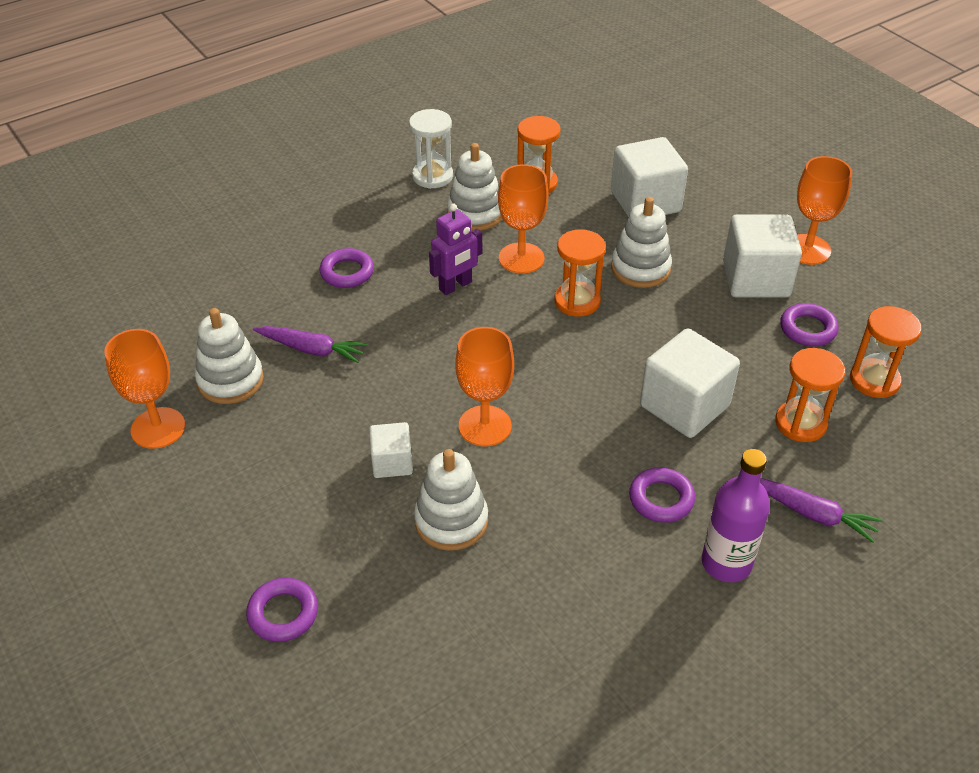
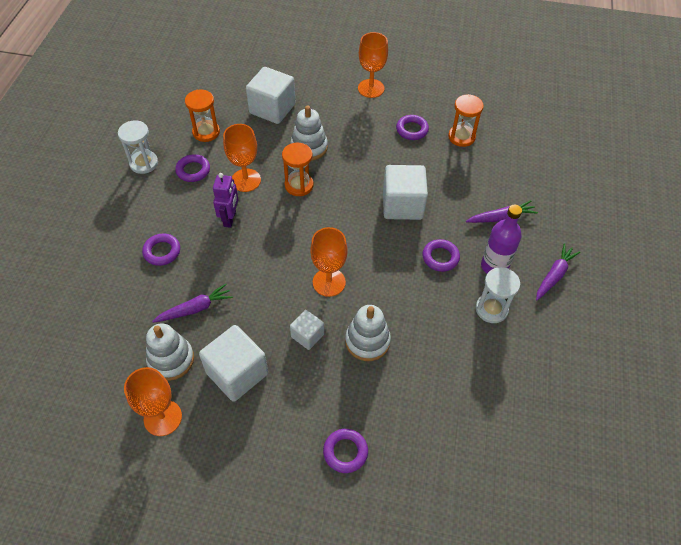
camera: 45 degrees left, 10 degrees up
white stacking toy [447,143,502,231] -> purple ring [175,154,210,182]
white cube [723,214,802,298] -> white cube moved to [199,325,268,402]
orange hourglass [775,348,845,442] -> none
none -> white hourglass [476,267,520,323]
none -> purple carrot [536,243,580,300]

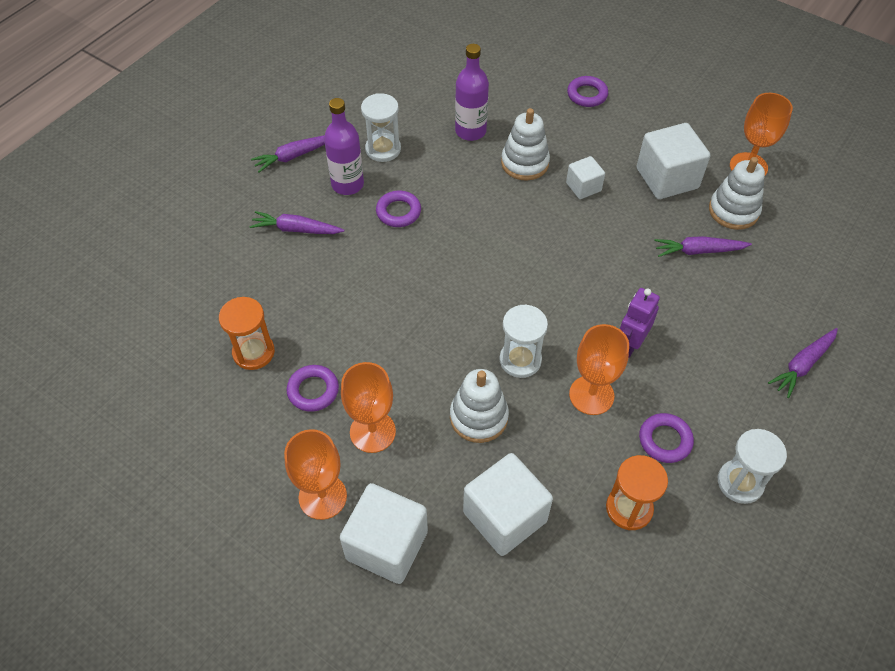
camera: 155 degrees left, 0 degrees up
purple ring [142,233,180,266] -> none
orange hourglass [282,143,314,196] -> white hourglass [499,304,548,378]
orange goblet [310,227,348,297] -> orange goblet moved to [341,362,396,453]
white cube [383,165,428,220] -> white cube moved to [340,483,428,584]
none -> purple bottle [455,44,489,141]
none -> purple carrot [768,328,838,398]

